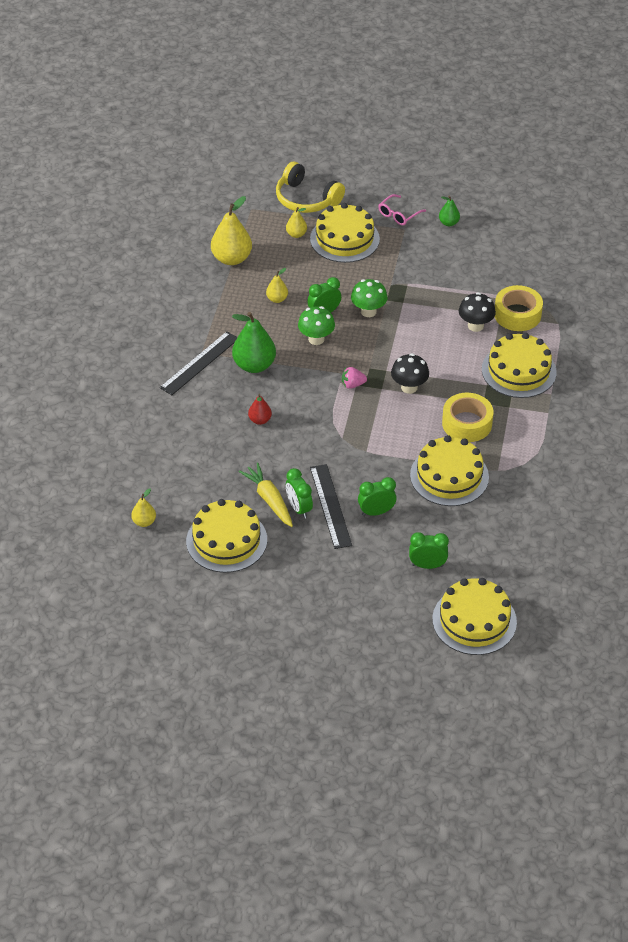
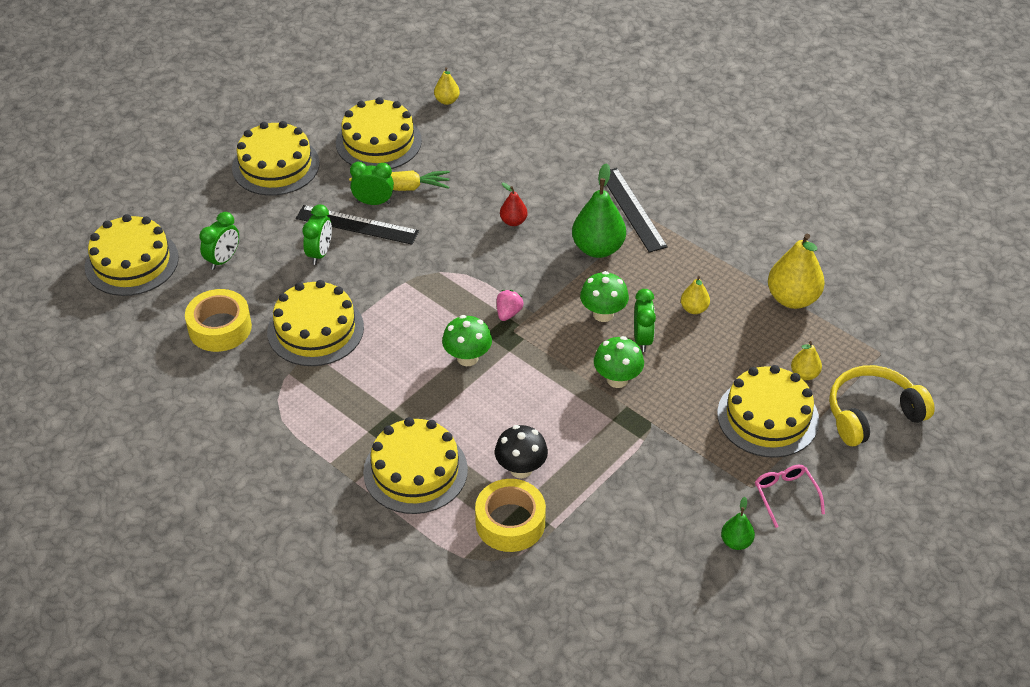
camera: 120 degrees right, 0 degrees up
black mushroom [391,353,429,394] -> green mushroom [442,315,492,366]
yellow tape [442,393,493,442] -> yellow tape moved to [185,289,252,352]
none -> yellow cake [232,121,320,196]

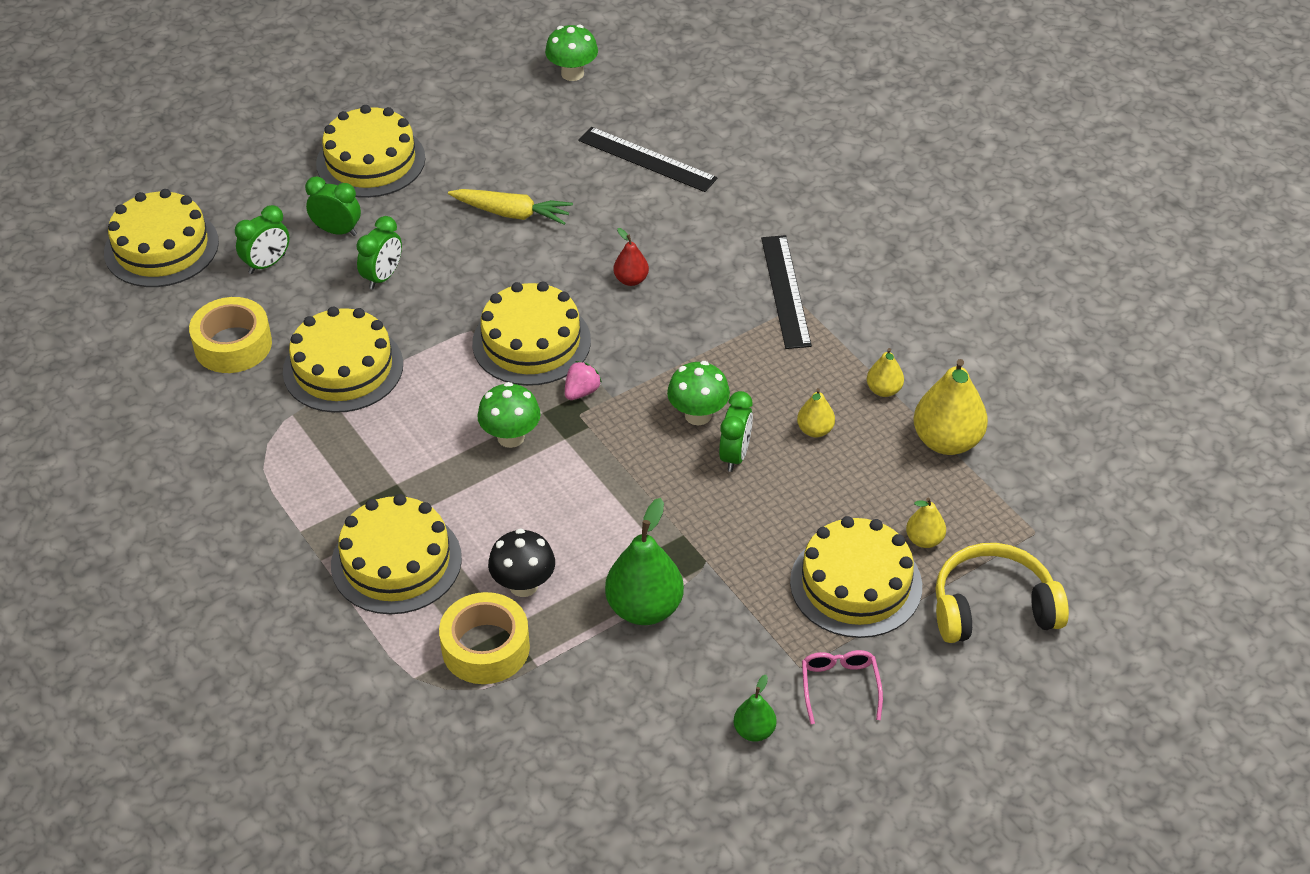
camera: 15 degrees right, 0 degrees up
black ruler [296,205,419,245] -> black ruler moved to [578,127,718,192]
yellow cake [336,97,422,169] -> yellow cake moved to [472,282,591,386]
green clock [350,161,394,205] -> green clock moved to [305,176,361,236]
yellow pear [434,67,460,105] -> yellow pear moved to [867,348,904,397]
green pear [572,163,626,258] -> green pear moved to [605,498,684,625]
green mushroom [594,336,644,388] -> green mushroom moved to [545,25,598,81]

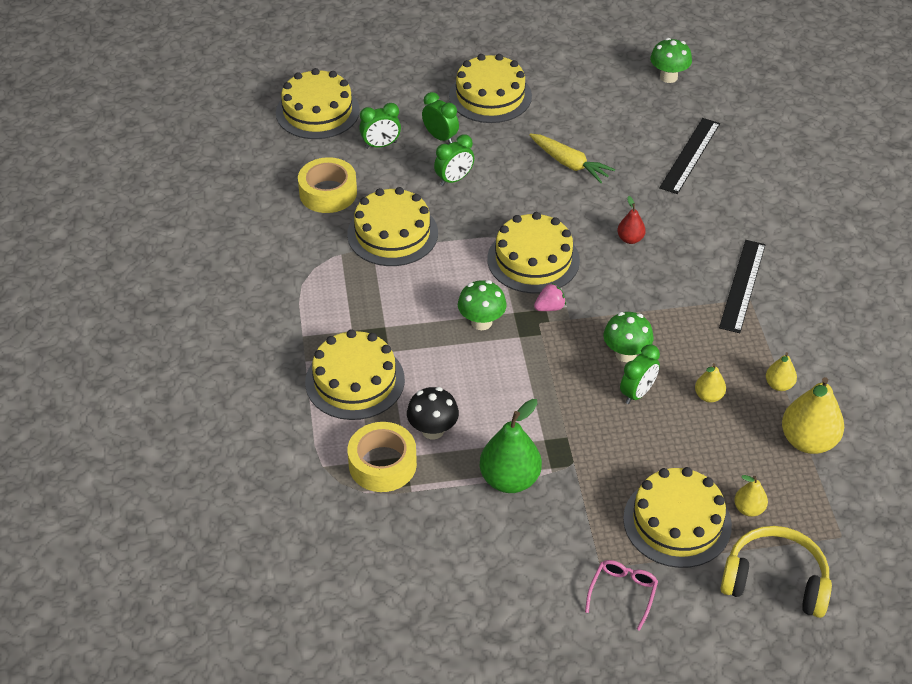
camera: 25 degrees right, 0 degrees up
black ruler [578,127,718,192] -> black ruler turned 60 degrees clockwise [659,118,720,194]
green pear [734,675,776,742] -> none

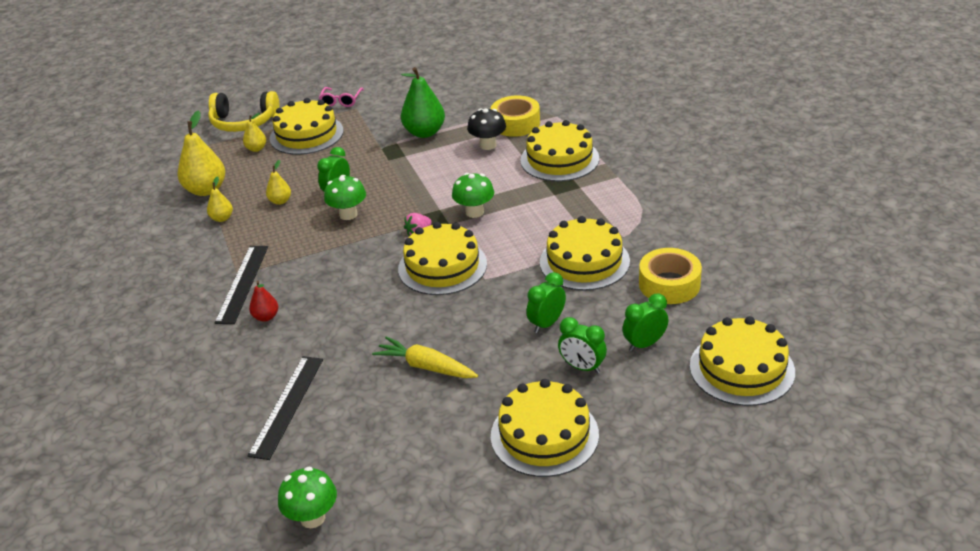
camera: 170 degrees right, 10 degrees down
red pear [617,196,646,244] -> red pear moved to [249,281,278,322]

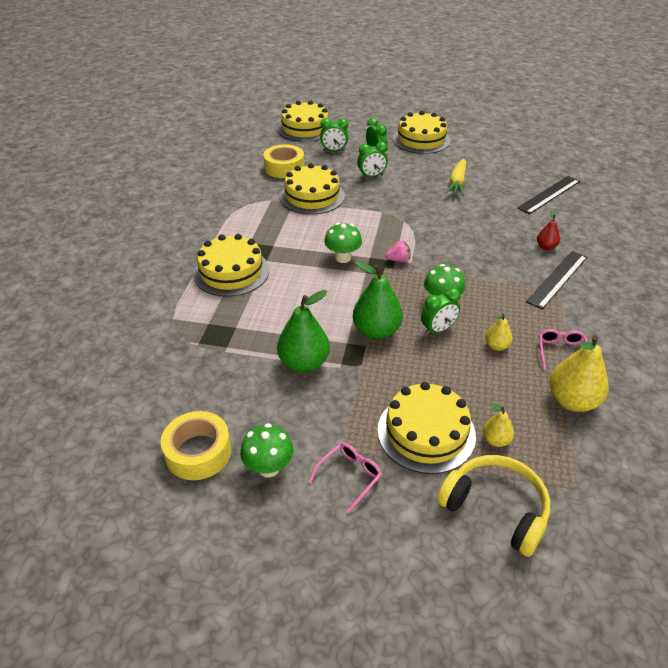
camera: 150 degrees left, 5 degrees up
yellow pear [207,176,233,222] -> pink glasses [539,329,588,370]
green mushroom [278,466,337,528] -> green mushroom moved to [240,423,294,477]
yellow carrot [372,336,478,378] -> yellow carrot turned 45 degrees clockwise [445,158,466,196]
yellow cake [398,222,487,295] -> none
black mushroom [467,108,506,150] -> none
yellow tape [491,96,540,137] -> yellow tape moved to [161,411,231,480]
none -> green pear [353,261,403,339]

